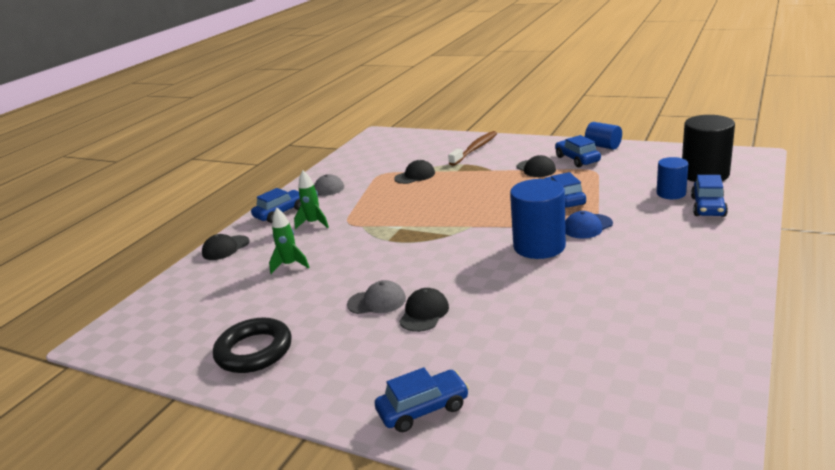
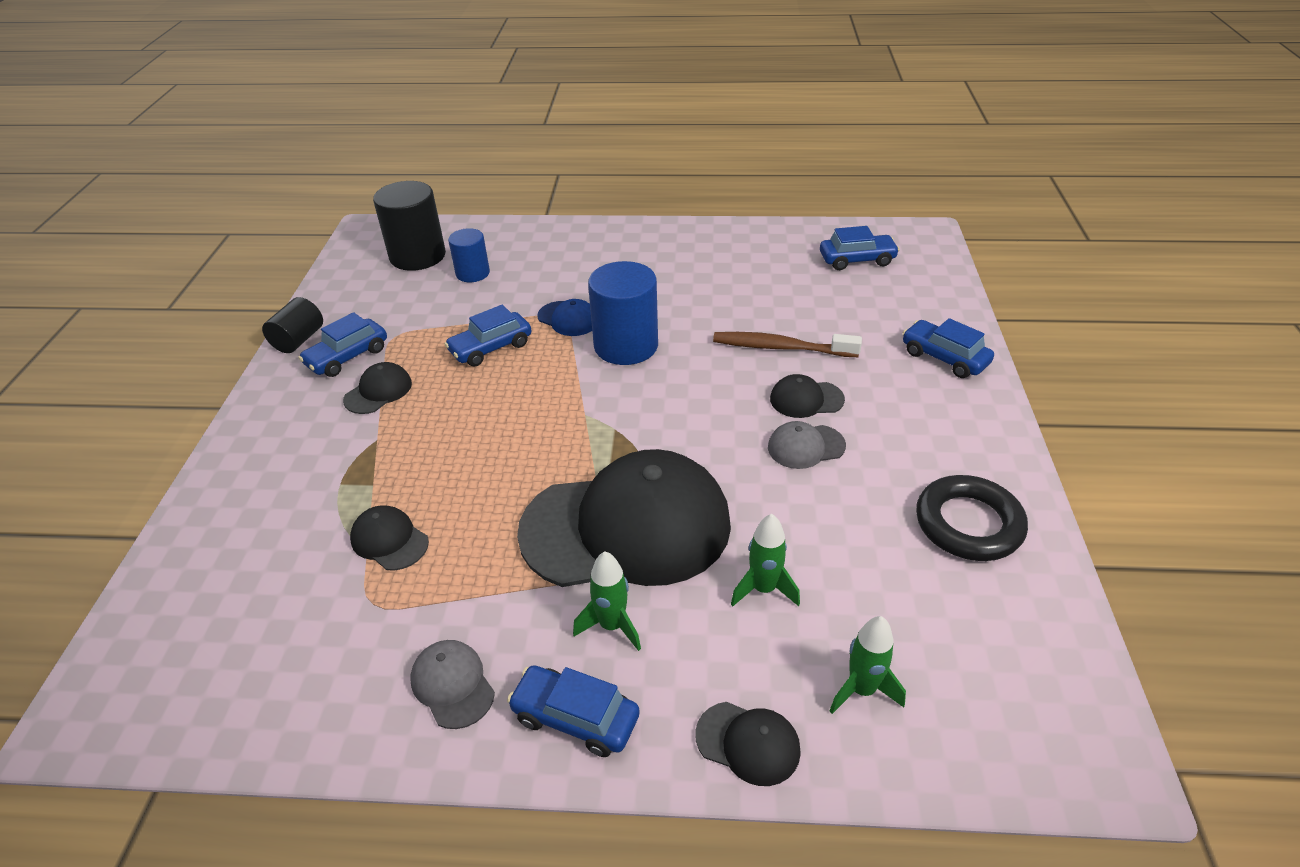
camera: 115 degrees left, 15 degrees up
grey cap [347,280,406,314] -> grey cap turned 75 degrees counterclockwise [768,421,846,469]
brown toothbrush [448,131,497,166] -> brown toothbrush moved to [713,332,862,357]
blue cylinder [585,122,622,150] -> black cylinder [262,297,323,353]
blue car [691,175,728,217] -> blue car moved to [820,226,900,270]
none -> black cap [517,449,731,587]
none -> green rocket [829,616,906,714]

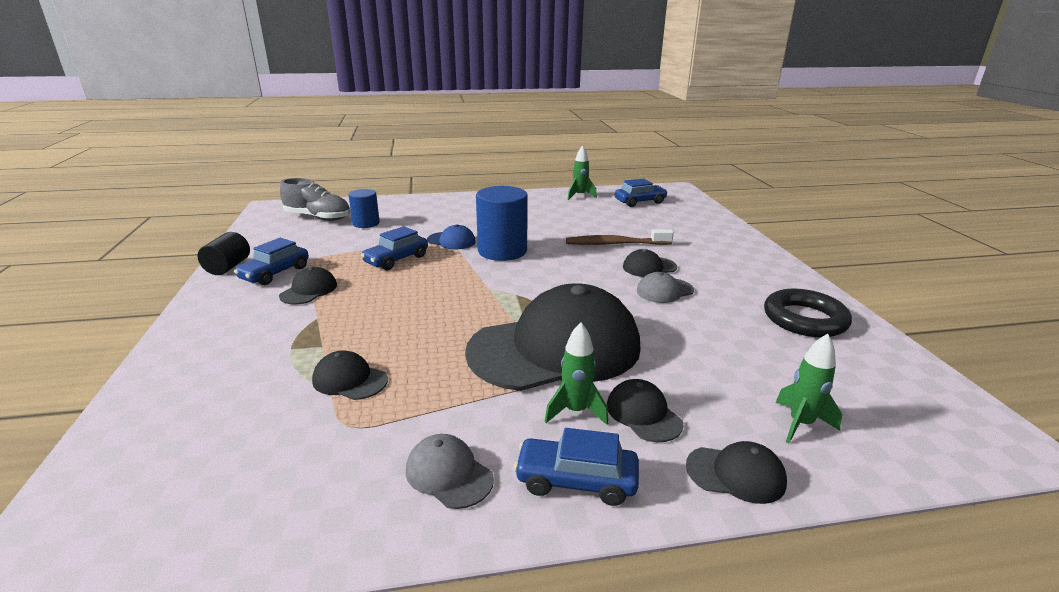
camera: 15 degrees left, 15 degrees down
black cylinder [373,181,446,271] -> grey shoe [280,178,350,221]
green rocket [731,514,800,606] -> green rocket moved to [567,145,597,200]
blue car [903,318,994,378] -> none
none -> black cap [607,379,684,442]

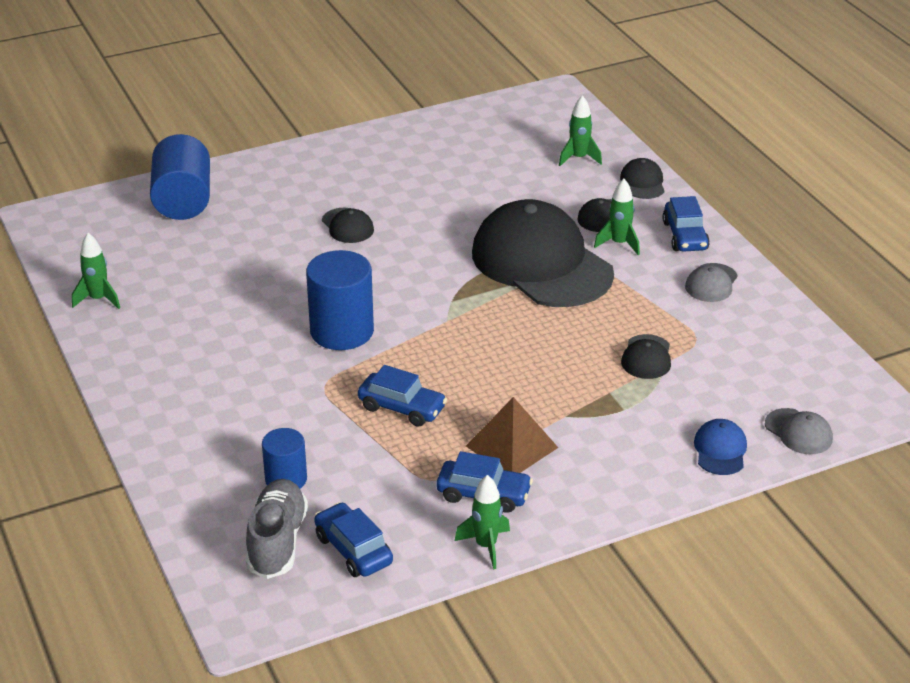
camera: 105 degrees left, 10 degrees up
black cylinder [197,232,250,275] -> green rocket [455,475,510,569]
black cap [279,267,337,304] -> brown pyramid [466,397,558,473]
blue cap [427,224,476,249] -> blue cap moved to [694,419,747,475]
brown toothbrush [566,229,674,245] -> none
blue car [615,179,668,207] -> blue car moved to [314,502,393,577]
grey cap [637,272,694,303] -> grey cap moved to [765,408,833,454]
black ring [764,289,852,337] -> none
none -> blue cylinder [150,134,210,220]

